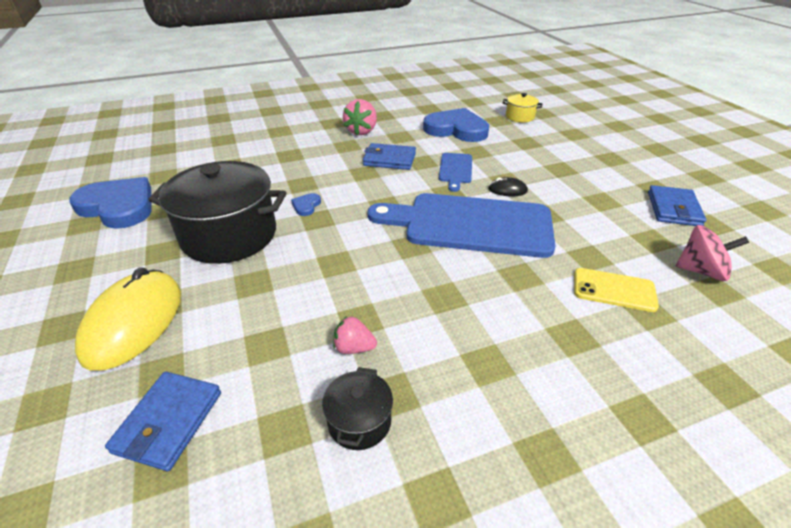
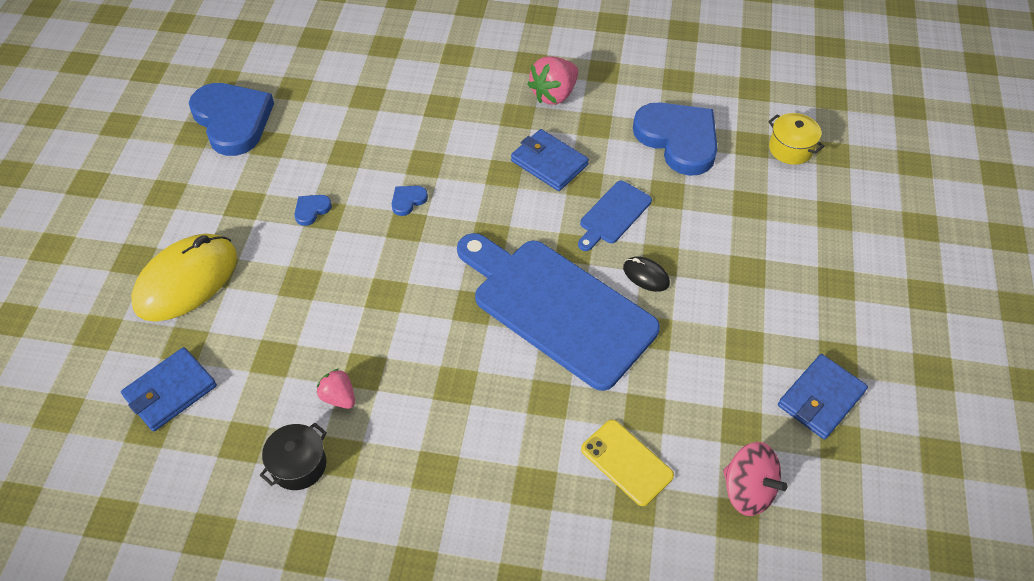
camera: 30 degrees right, 15 degrees up
black pot [148,161,286,264] -> blue heart [294,195,332,226]

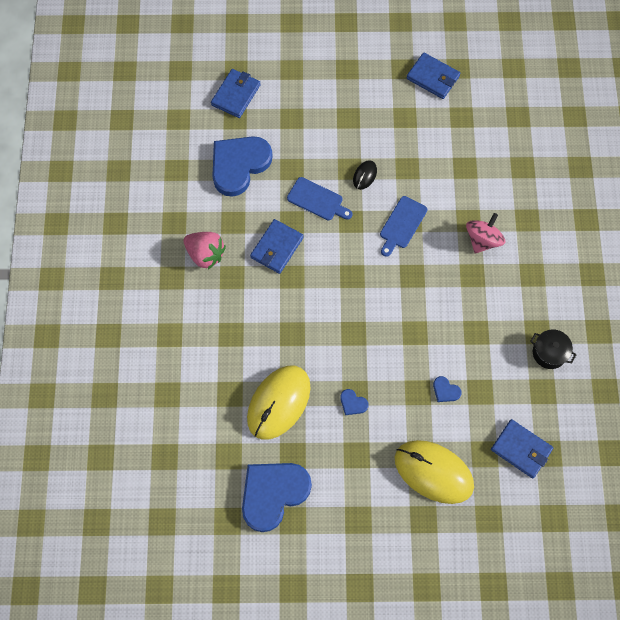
camera: 100 degrees left, 15 degrees up
pink strawberry [317,368,355,409] -> none
blue heart [392,186,428,216] -> blue heart moved to [433,376,461,402]
blue cutting board [457,233,660,391] -> blue cutting board [380,196,427,257], size x0.46
yellow phone [581,420,674,506] -> none
pink spinning top [723,442,788,516] -> pink spinning top moved to [466,213,505,253]
yellow pot [768,113,824,165] -> blue wallet [211,69,261,118]
none -> yellow mouse [247,366,311,440]

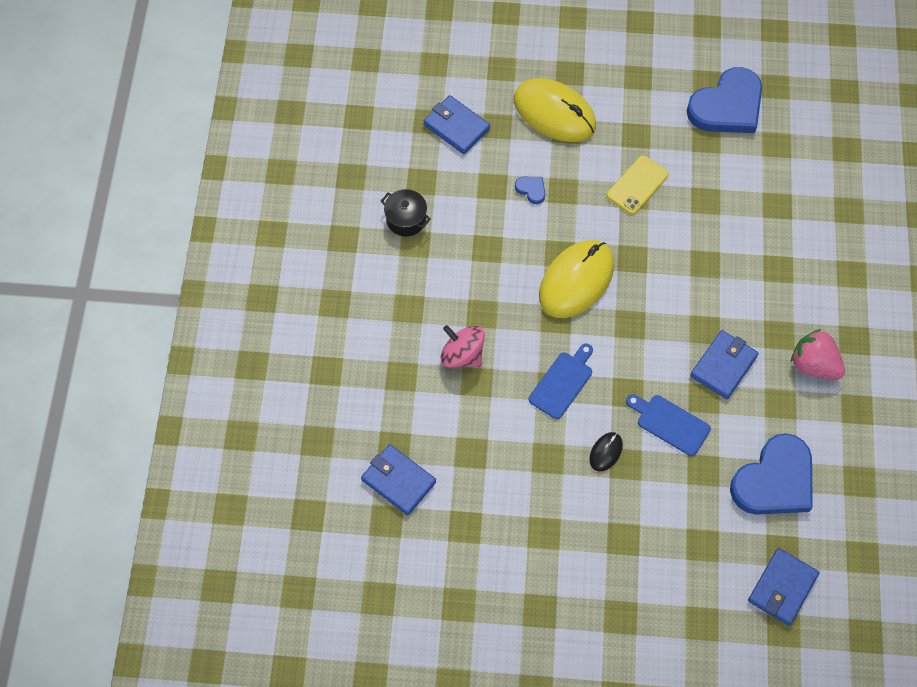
camera: 175 degrees left, 5 degrees down
yellow mouse [247,366,311,440] -> yellow mouse moved to [539,240,614,318]
blue heart [340,389,369,415] -> yellow phone [607,155,669,214]
blue wallet [406,52,460,99] -> blue wallet moved to [361,444,436,515]
pink spinning top [466,213,505,253] -> pink spinning top turned 90 degrees clockwise [440,325,485,367]

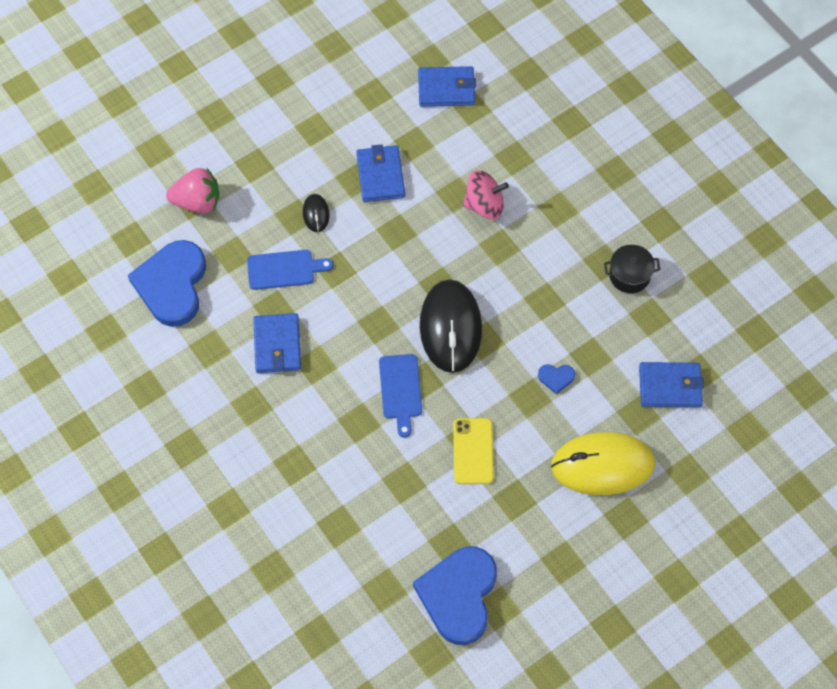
camera: 140 degrees right, 0 degrees up
blue cutting board [529,343,593,419] -> blue cutting board moved to [379,354,422,438]
yellow mouse [539,240,614,318] -> black mouse [420,280,482,373]
blue wallet [748,548,819,626] -> blue wallet moved to [356,144,405,202]
pink strawberry [791,329,845,380] -> pink strawberry moved to [166,168,219,214]

